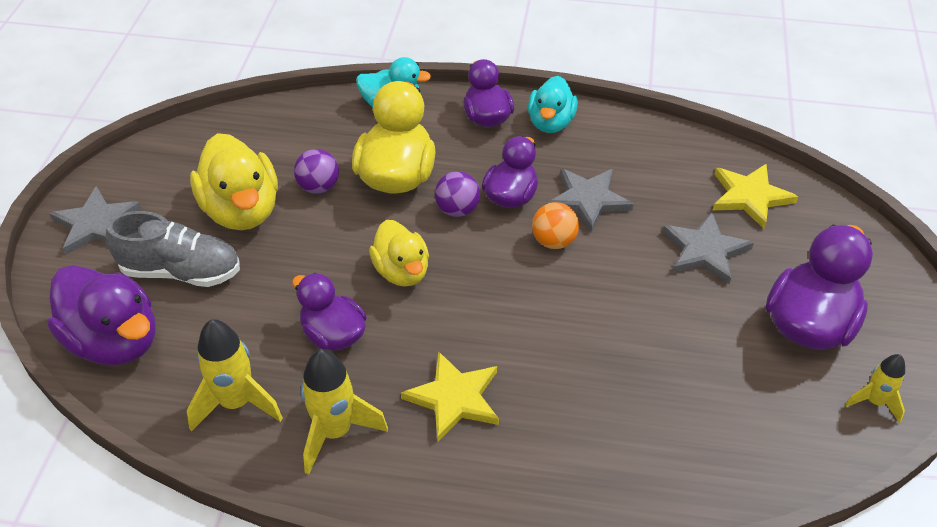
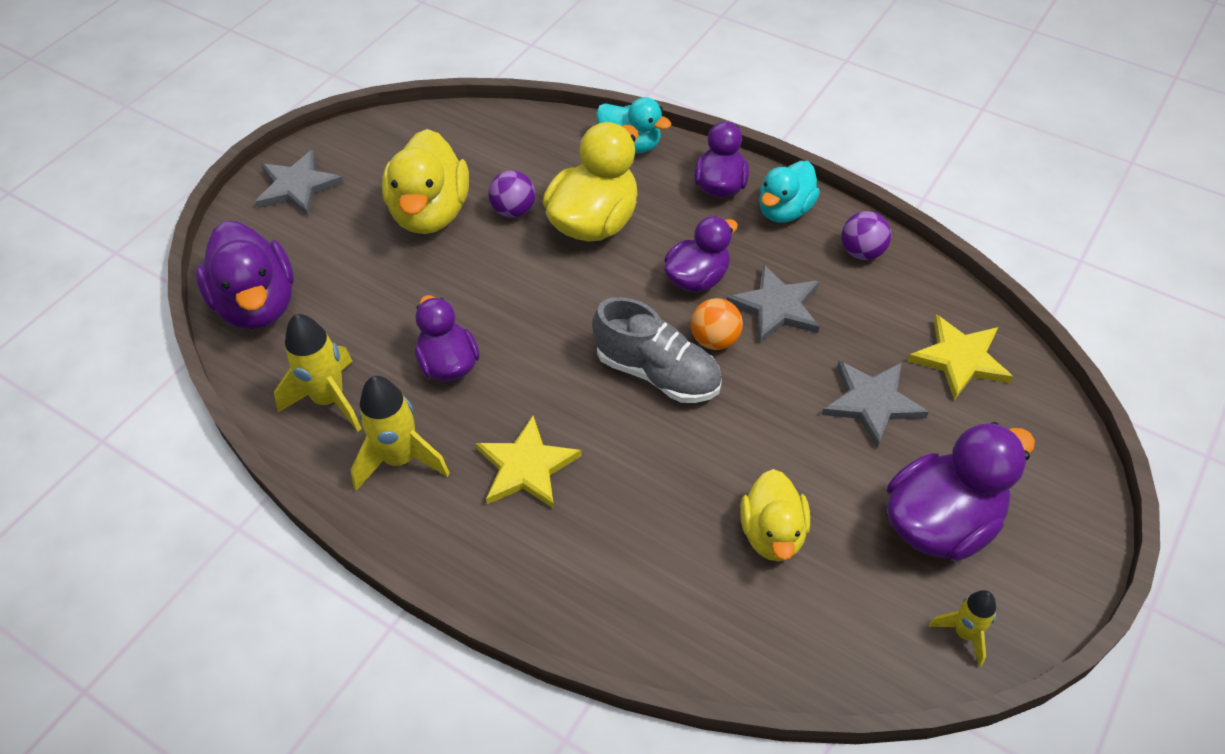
camera: 25 degrees right, 5 degrees up
grey shoe [106,211,240,287] -> grey shoe moved to [592,297,722,403]
yellow duck [369,220,429,287] -> yellow duck moved to [740,469,810,562]
purple ball [435,171,480,217] -> purple ball moved to [841,211,891,260]

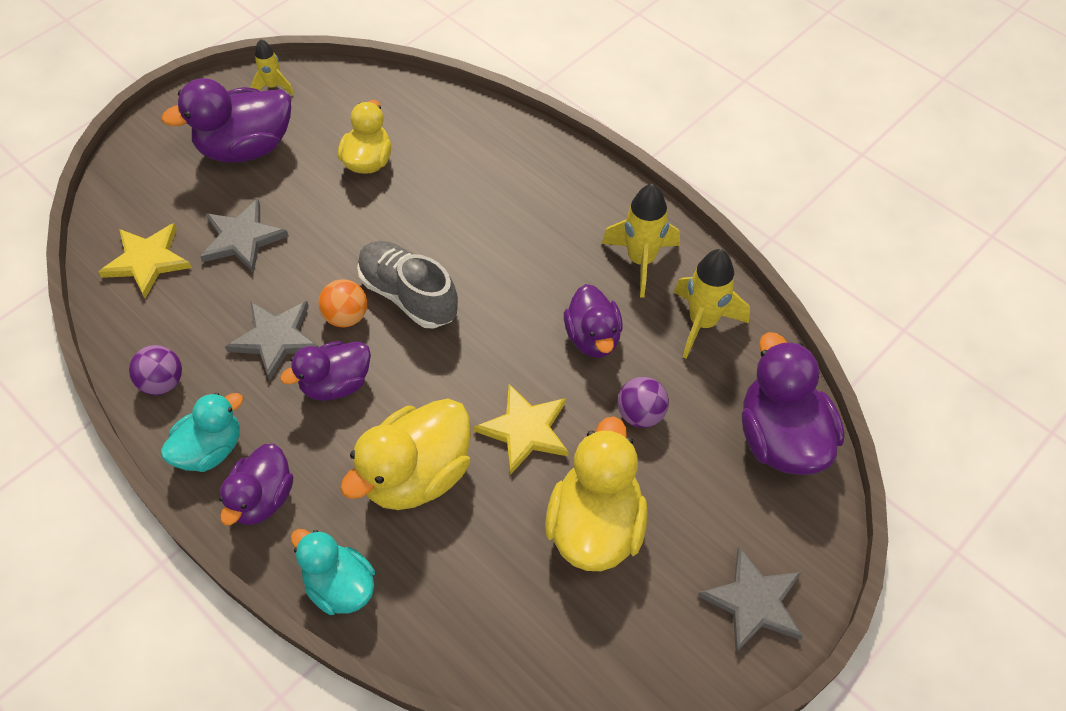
camera: 170 degrees left, 5 degrees up
yellow star [476,416,582,509] -> yellow star moved to [474,384,569,475]
purple ball [488,170,535,218] -> purple ball moved to [618,377,669,428]

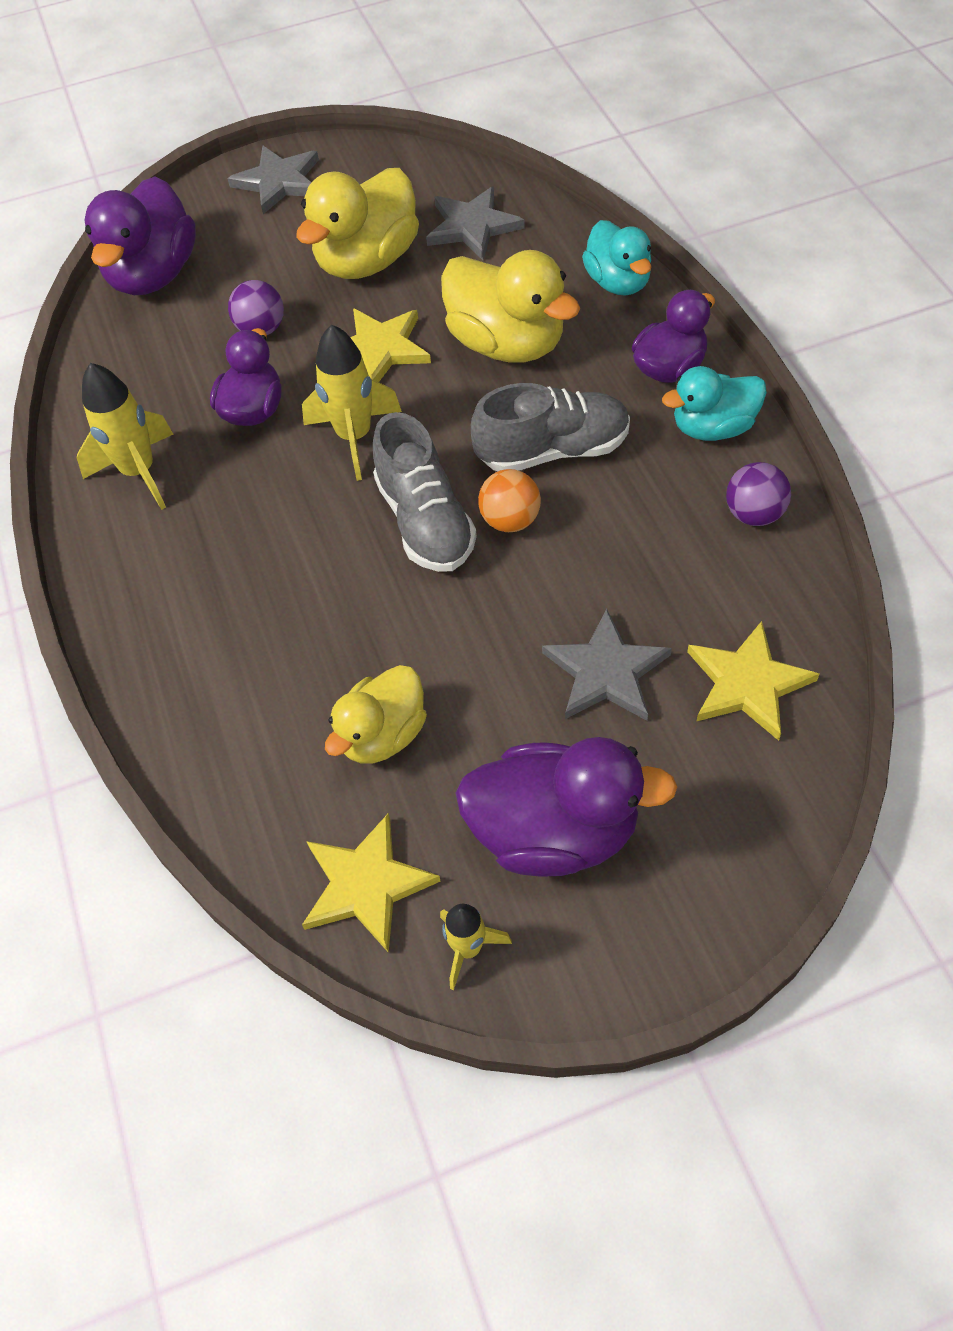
camera: 150 degrees left, 0 degrees up
grey star [225,301,319,380] -> grey star moved to [426,186,525,260]
purple duck [280,341,371,401] -> grey shoe [471,383,630,471]
yellow duck [340,399,471,510] -> yellow duck turned 60 degrees clockwise [441,250,580,363]
yellow rocket [674,249,750,359] -> yellow rocket moved to [302,324,402,481]
none -> yellow star [302,813,441,953]

